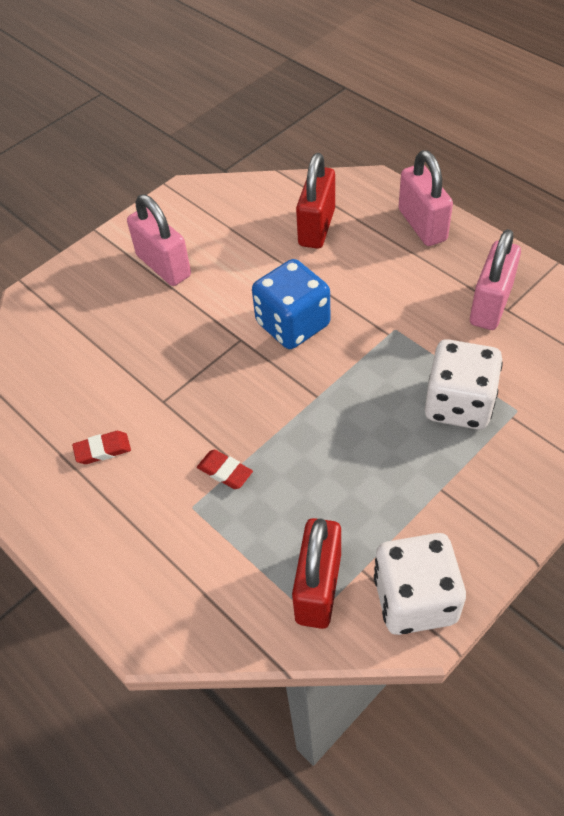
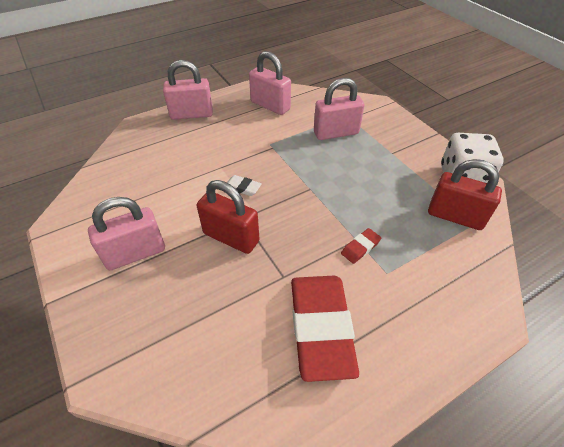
camera: 80 degrees left, 5 degrees down
red eraser [72,431,131,464] -> red eraser [291,276,359,382], size x2.46
blue dice [252,259,330,349] -> white eraser [227,175,262,196]
red padlock [296,153,335,249] -> red padlock moved to [197,180,259,254]
white dice [425,339,503,430] -> pink padlock [314,78,364,140]

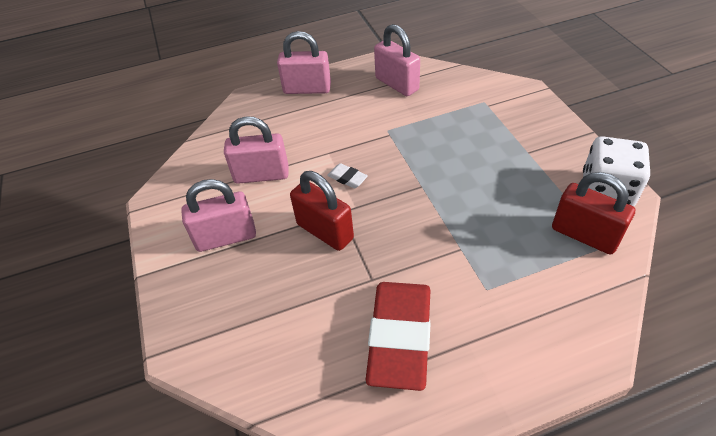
camera: 15 degrees right, 0 degrees up
pink padlock [314,78,364,140] -> pink padlock moved to [224,116,289,184]
red eraser [341,228,381,264] -> none

